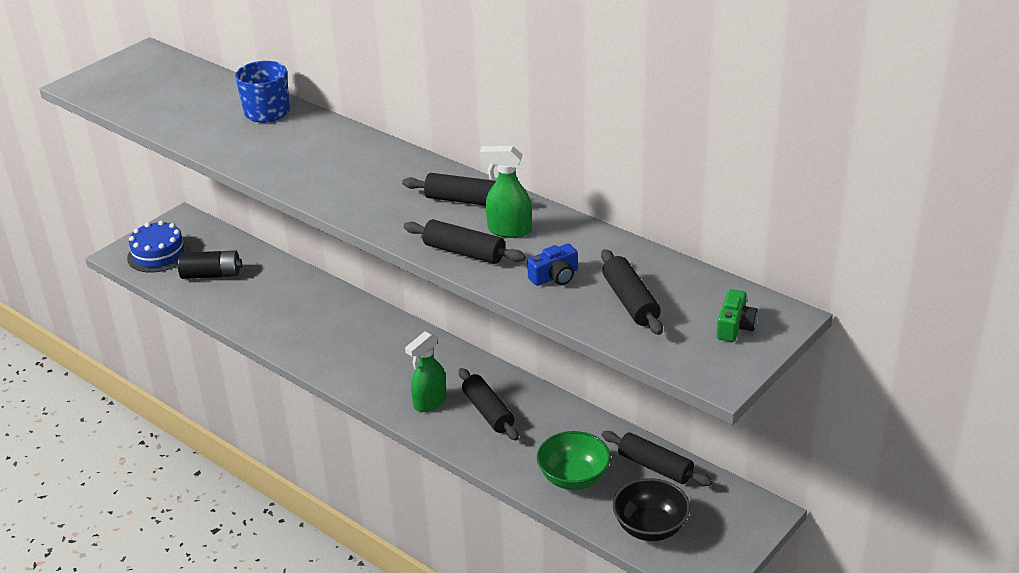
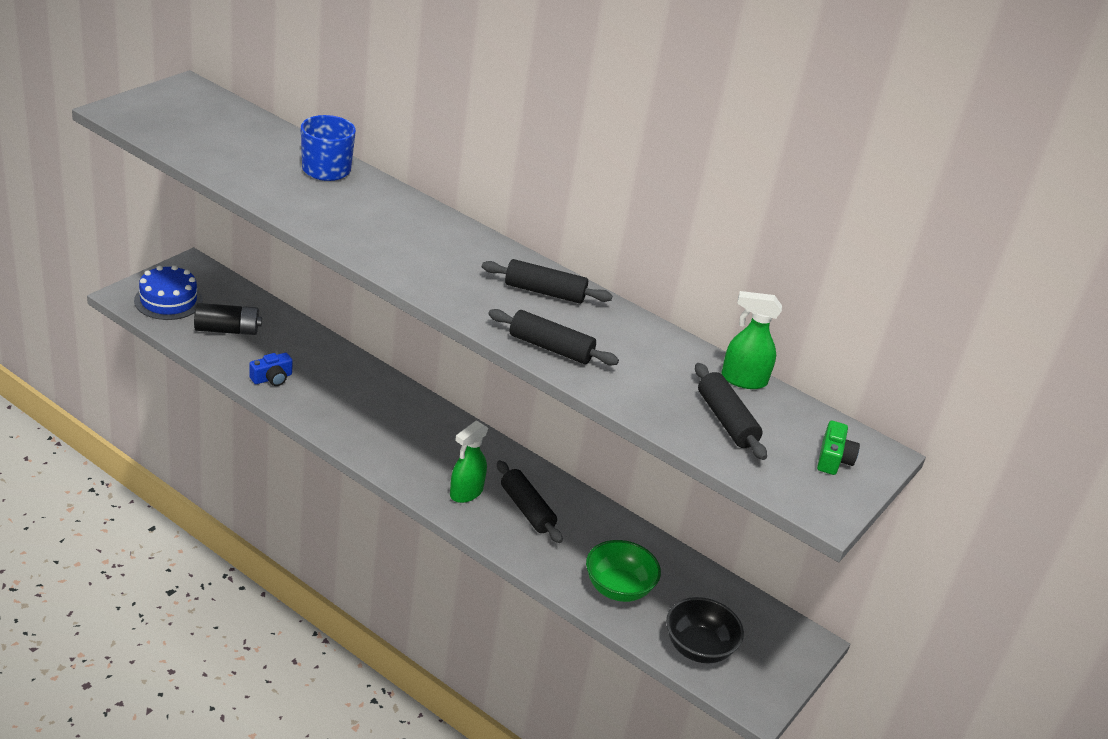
camera: 10 degrees left, 0 degrees up
green spray bottle [479,146,532,238] -> green spray bottle moved to [721,291,782,389]
blue camera [527,243,578,286] -> blue camera moved to [249,353,293,386]
black rolling pin [602,431,712,486] -> none

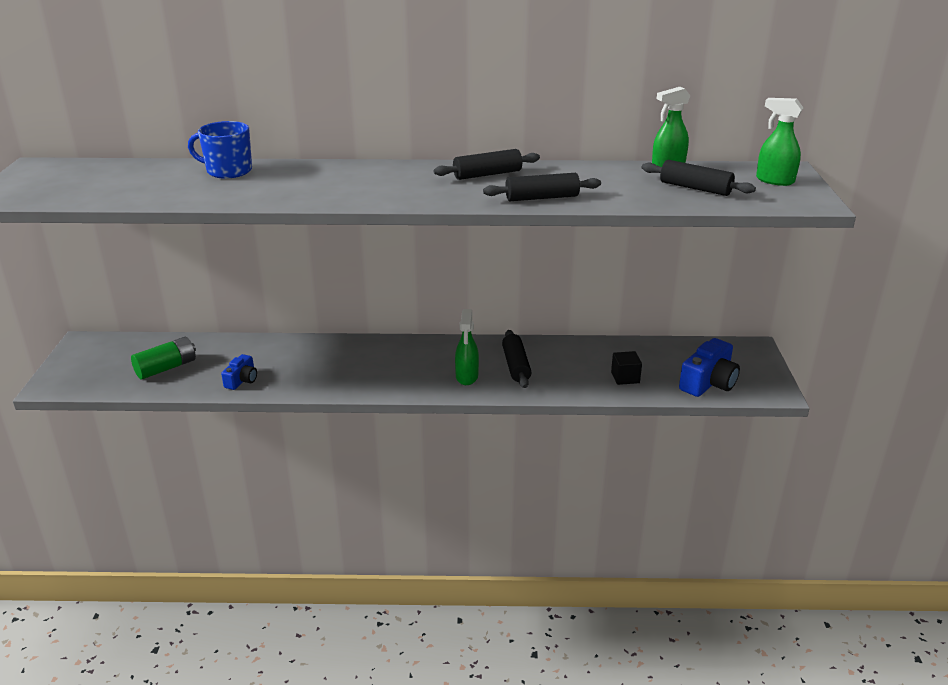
camera: 30 degrees left, 5 degrees down
blue cake [134,265,203,320] -> none
black battery [194,303,262,335] -> green battery [131,337,196,379]
black rolling pin [497,461,563,543] -> black rolling pin turned 60 degrees clockwise [502,330,531,388]
green bowl [586,540,661,602] -> black cube [611,351,642,385]
black bowl [666,597,744,664] -> blue camera [679,338,740,397]
green camera [817,421,860,475] -> green spray bottle [756,98,803,186]

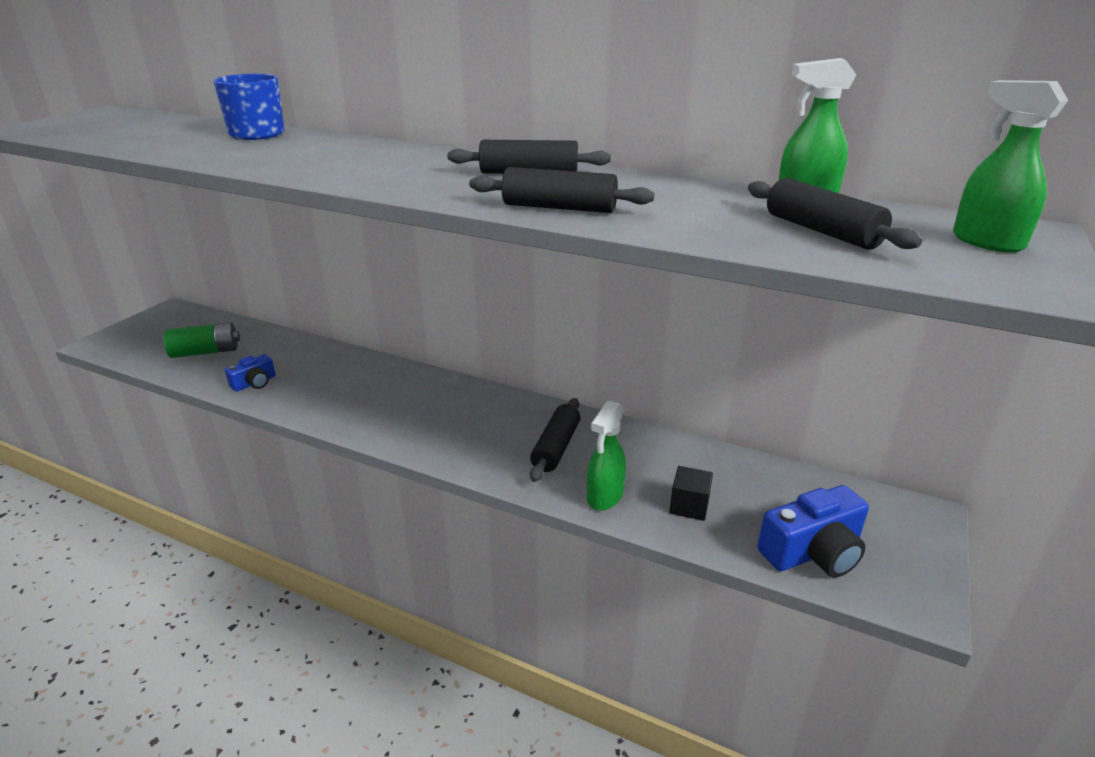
camera: 25 degrees right, 0 degrees up
green spray bottle [455,309,479,385] -> green spray bottle moved to [587,401,626,511]

